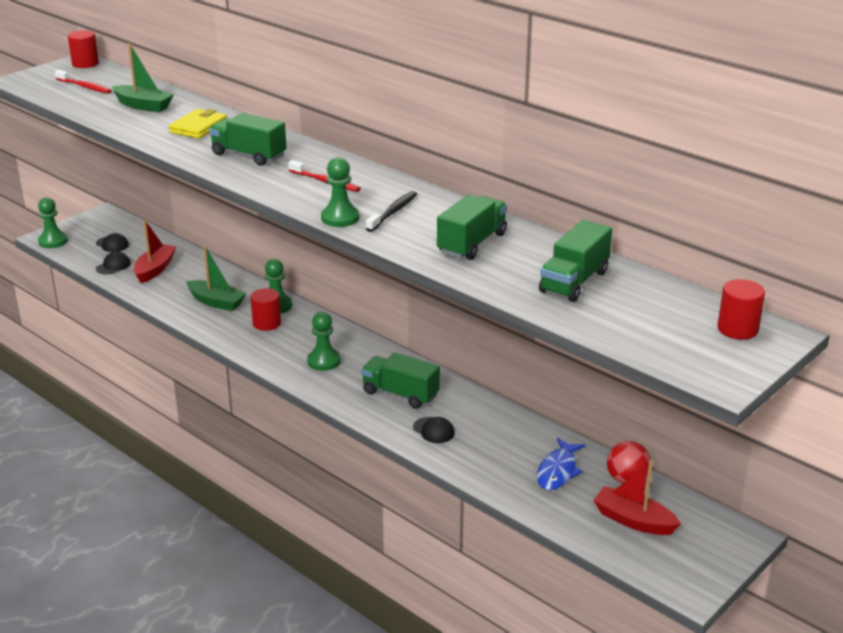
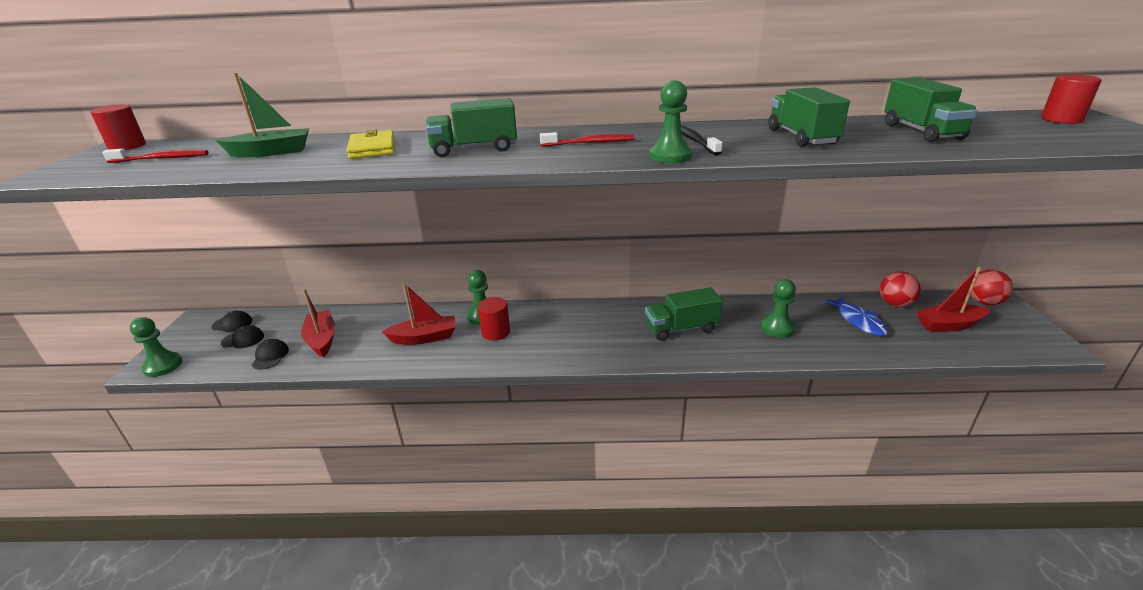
camera: 40 degrees left, 0 degrees up
green boat [186,246,246,311] -> red boat [382,283,455,345]
green pawn [307,312,341,371] -> green pawn moved to [761,279,796,338]
black cap [413,417,455,443] -> black cap moved to [211,311,252,332]
none -> red ball [971,270,1013,305]

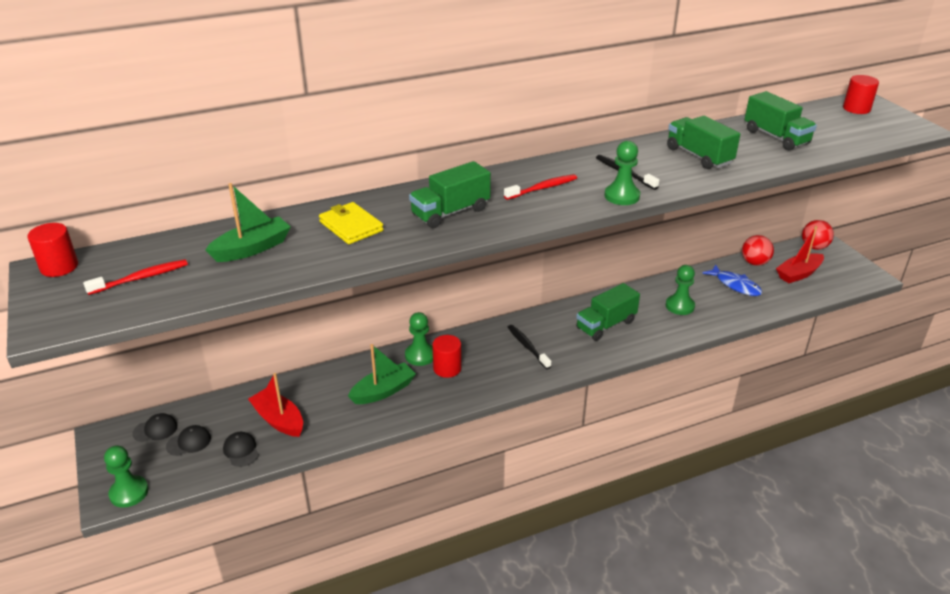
camera: 25 degrees left, 5 degrees up
red boat [382,283,455,345] -> green boat [348,344,416,404]
none -> black toothbrush [508,325,551,369]

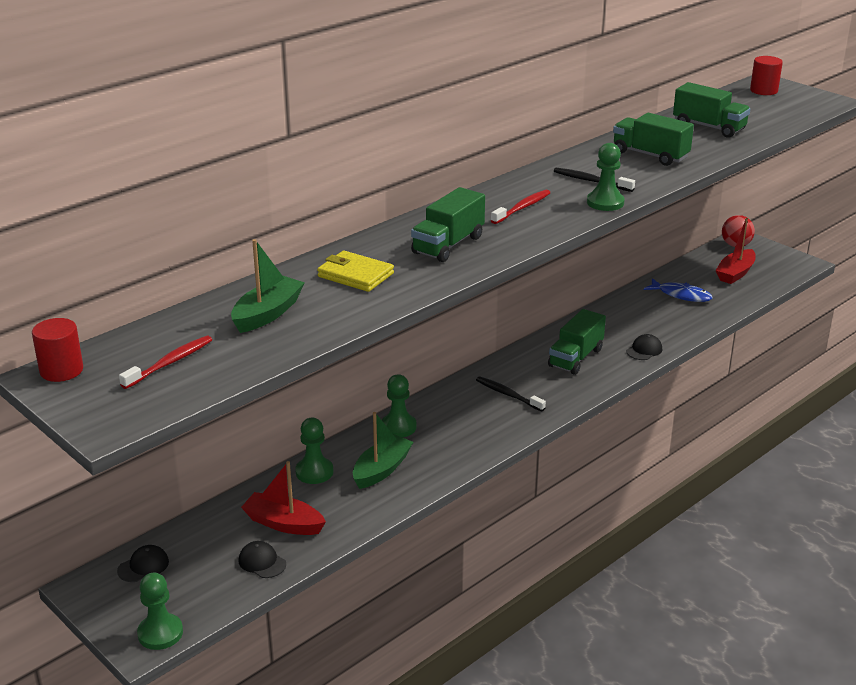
camera: 20 degrees left, 5 degrees down
black cap [166,425,211,456] -> black cap moved to [626,334,662,360]
red cylinder [432,335,462,378] -> none
green pawn [666,265,695,315] -> green pawn moved to [295,418,333,484]
red ball [742,235,774,266] -> none

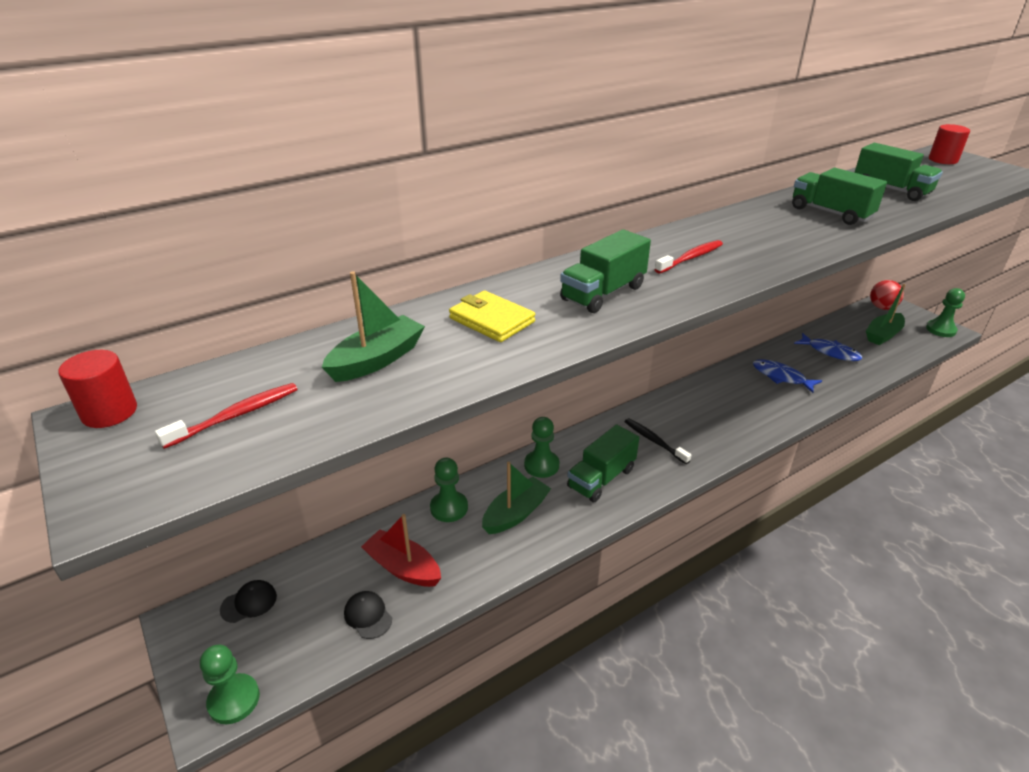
camera: 10 degrees right, 5 degrees up
green truck [548,309,606,375] -> green truck moved to [567,424,639,502]
black toothbrush [554,168,635,192] -> none
green pawn [587,143,625,211] -> green pawn moved to [926,288,965,337]
black cap [626,334,662,360] -> none
red boat [715,218,756,284] -> green boat [866,284,905,345]
none -> blue fish [753,359,822,393]

